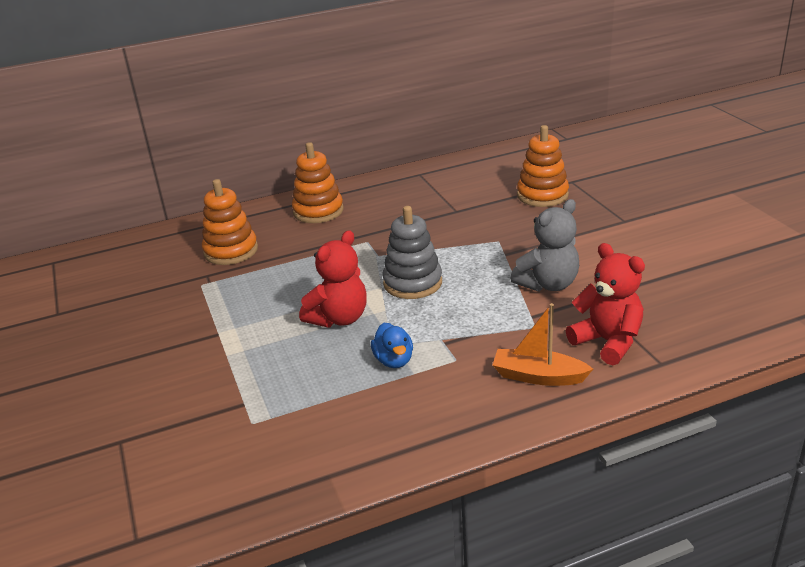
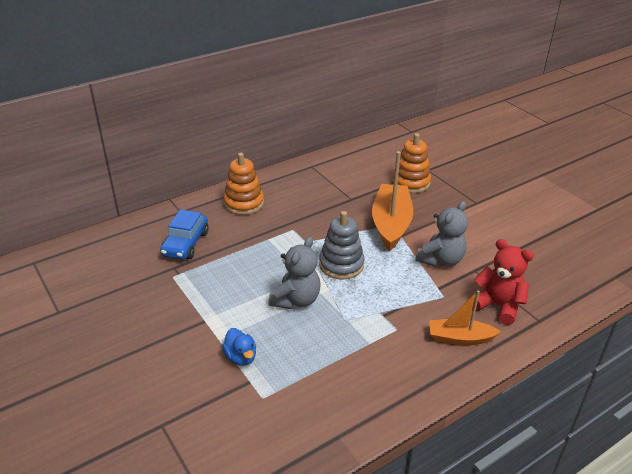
camera: 15 degrees left, 5 degrees up
orange stacking toy [202,179,258,265] -> blue car [160,209,209,260]
red teddy bear [299,230,367,328] -> grey teddy bear [268,237,320,309]
blue duck [371,323,413,368] -> blue duck moved to [222,328,256,366]
none -> orange boat [372,151,413,251]

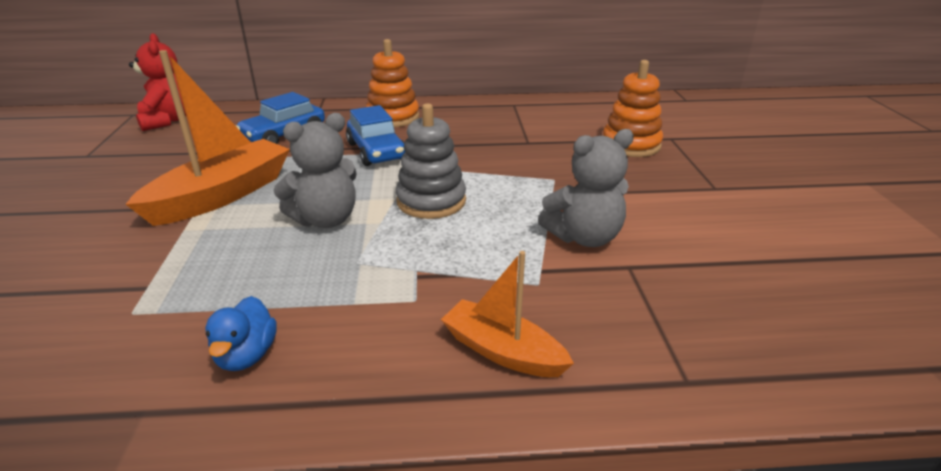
camera: 30 degrees right, 5 degrees down
blue duck [222,328,256,366] -> blue duck moved to [205,296,277,371]
orange boat [372,151,413,251] -> orange boat moved to [126,50,290,226]
red teddy bear [473,239,534,325] -> red teddy bear moved to [129,33,186,131]
none -> blue car [346,105,405,166]

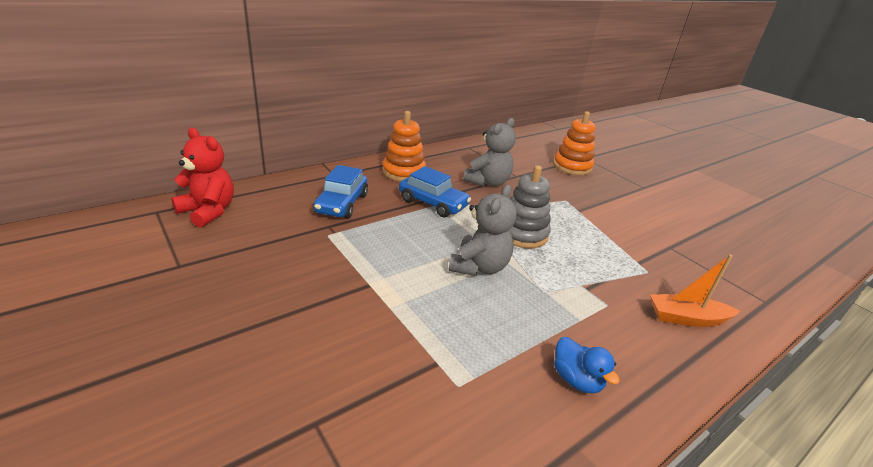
camera: 35 degrees left, 0 degrees up
orange boat [126,50,290,226] -> none
grey teddy bear [538,129,634,247] -> grey teddy bear moved to [463,118,516,186]

